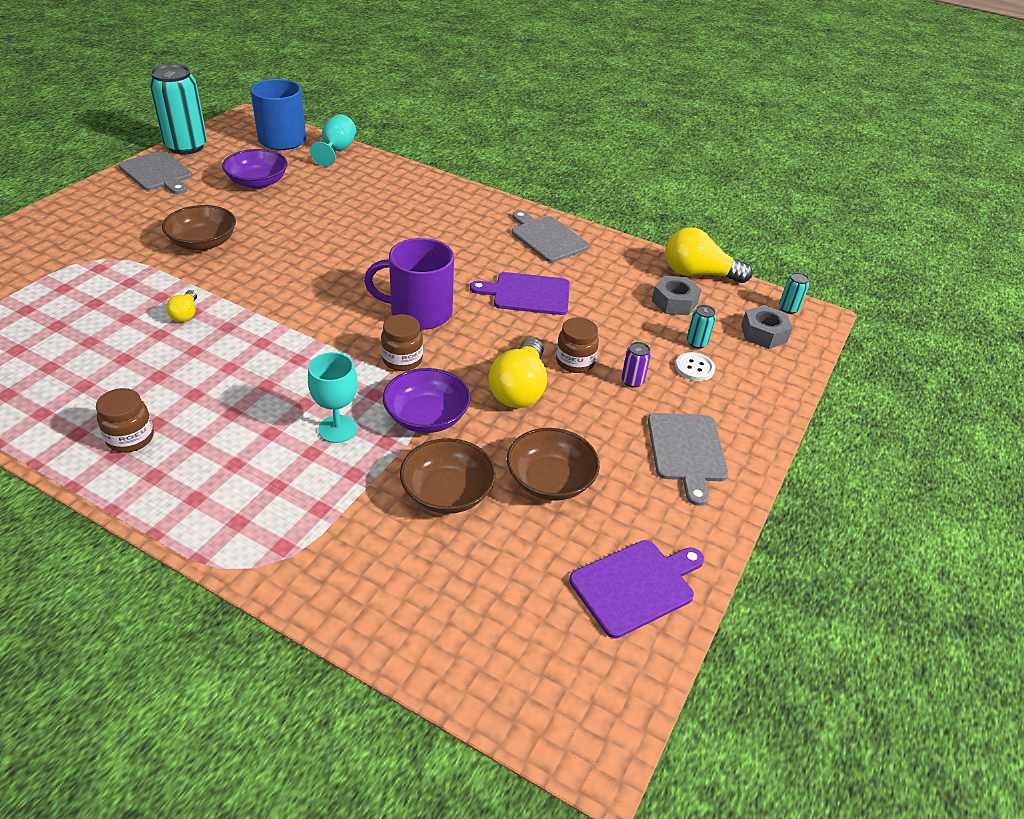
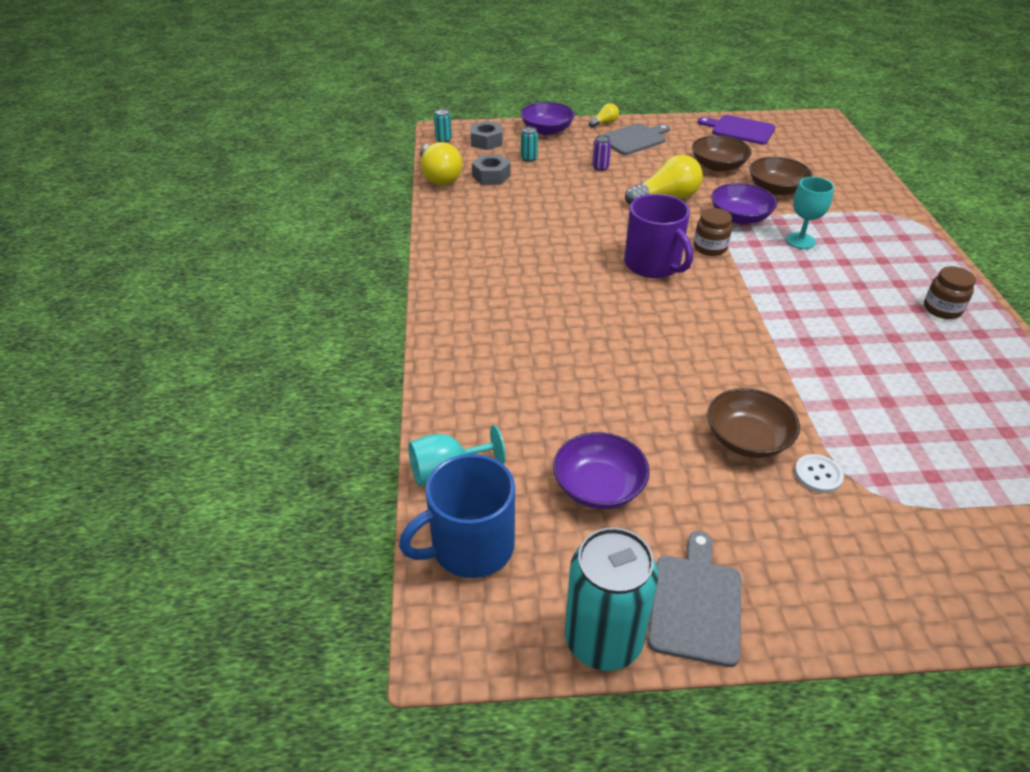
camera: 120 degrees left, 0 degrees up
yellow light bulb [166,290,197,322] -> yellow light bulb moved to [589,103,619,127]
purple cutting board [470,272,570,315] -> none
grey cutting board [512,211,589,262] -> none
brown jar [556,317,599,373] -> none
white button [675,352,715,381] -> white button moved to [794,454,844,493]
none -> purple bowl [520,102,575,135]

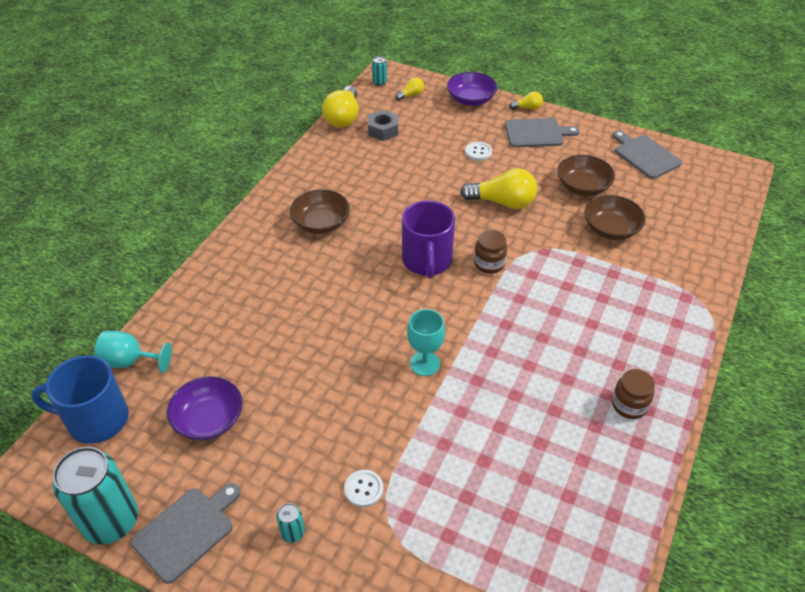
camera: 30 degrees right, 5 degrees up
grey nut [471,121,502,150] -> yellow light bulb [395,77,424,101]
turquoise can [521,127,538,162] -> turquoise can moved to [277,503,305,543]
purple can [592,135,611,171] -> white button [465,142,492,161]
purple cutting board [698,115,775,144] -> grey cutting board [613,130,682,179]
brown bowl [707,388,800,458] -> brown bowl moved to [290,189,350,234]
purple bowl [711,183,777,224] -> none
turquoise goblet [786,177,834,249] -> turquoise goblet moved to [407,309,445,376]

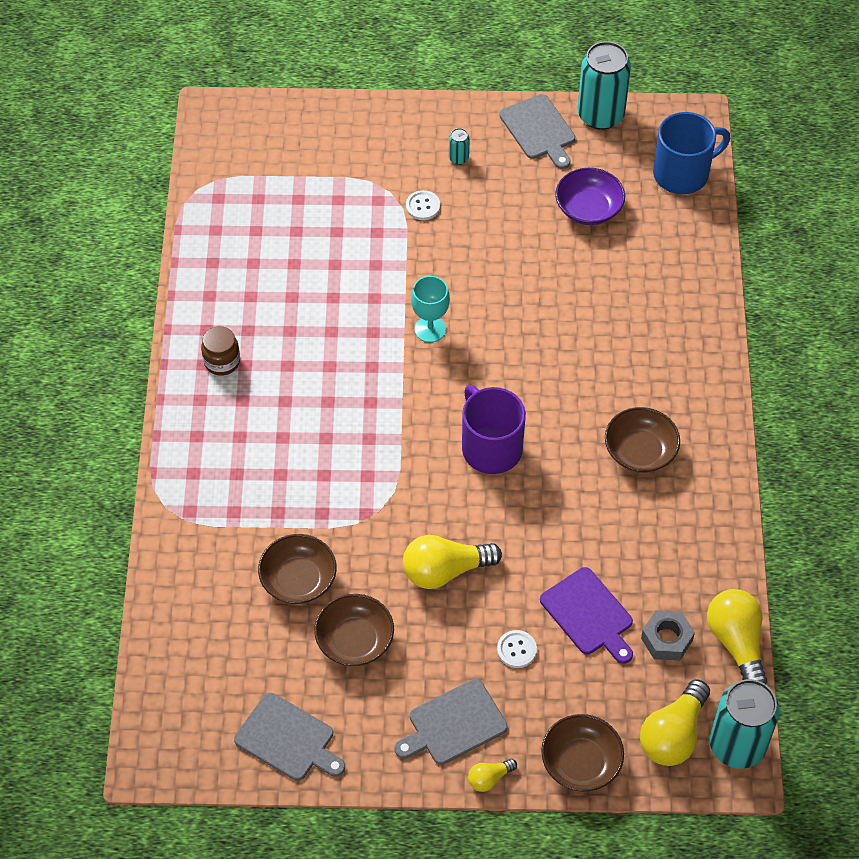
camera: 155 degrees right, 10 degrees up
turquoise goblet [94,331,172,373] -> none
grey cutting board [131,483,241,584] -> grey cutting board turned 45 degrees counterclockwise [499,94,575,169]
turquoise can [372,56,387,86] -> turquoise can [710,679,780,769], size x2.39
yellow light bulb [395,77,424,101] -> yellow light bulb [640,679,710,766], size x1.99
purple bowl [447,72,498,106] -> brown bowl [541,714,624,791]
brown jar [474,230,507,274] -> none
none -> purple cutting board [540,567,633,664]

